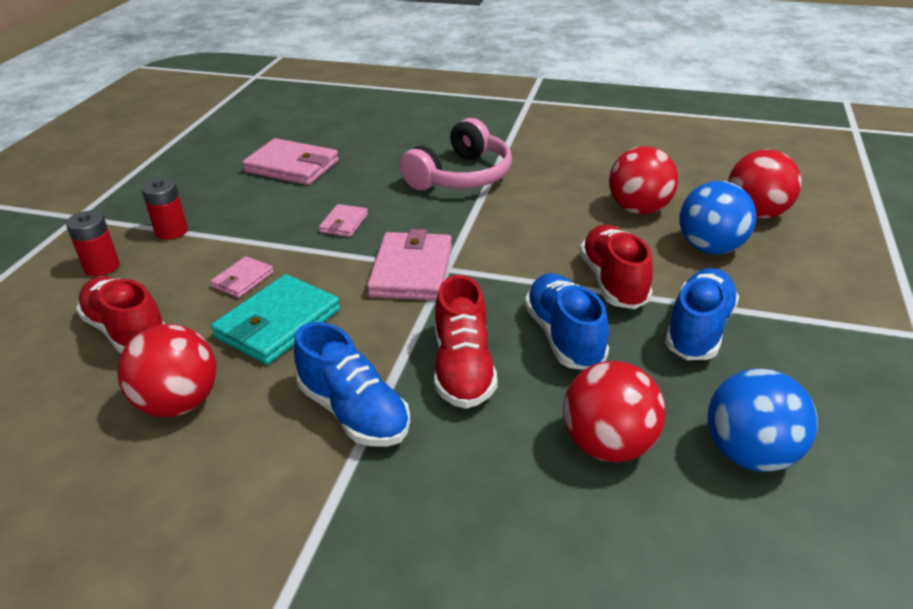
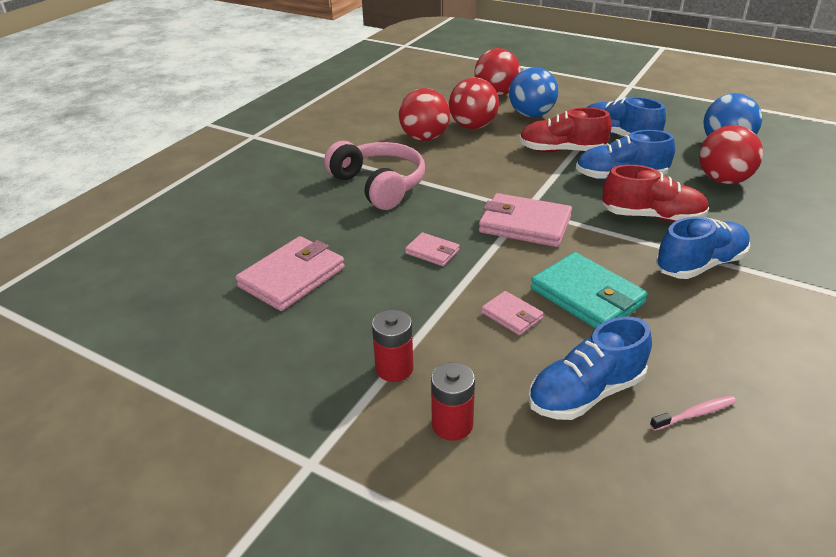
camera: 75 degrees left, 0 degrees up
red shoe [76,277,165,353] -> blue shoe [528,317,652,420]
red ball [117,324,216,417] -> red ball moved to [399,88,450,141]
none -> pink toothbrush [650,396,736,431]

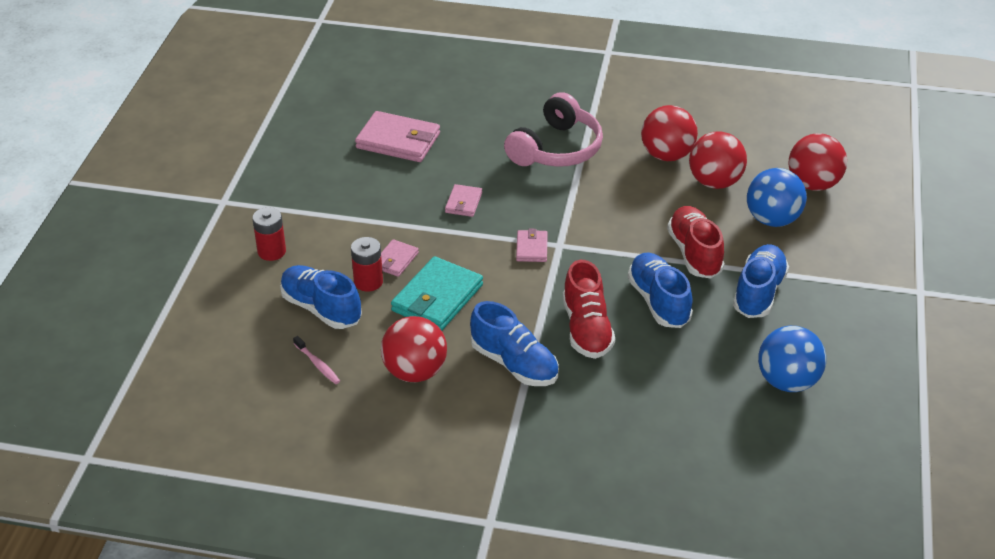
camera: 70 degrees right, 5 degrees up
red battery [372,310,414,382] -> red battery moved to [351,237,383,292]
pink wallet [479,193,572,247] -> pink wallet [516,229,548,262], size x0.53
red ball [699,125,763,184] -> red ball moved to [381,316,447,382]

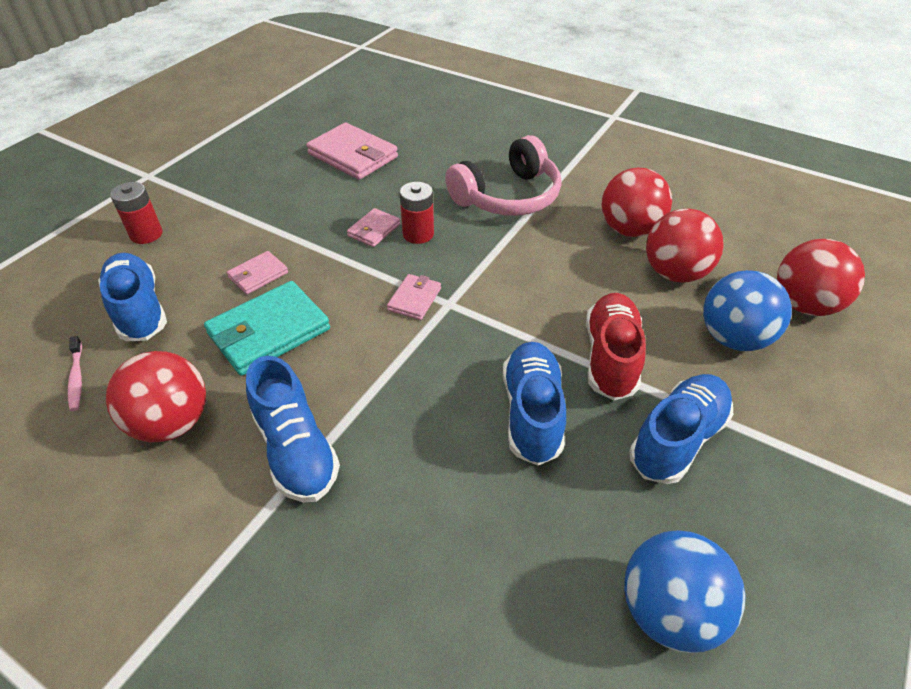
camera: 20 degrees right, 5 degrees up
red battery [351,237,383,292] -> red battery moved to [399,182,434,244]
red shoe [563,260,615,359] -> none

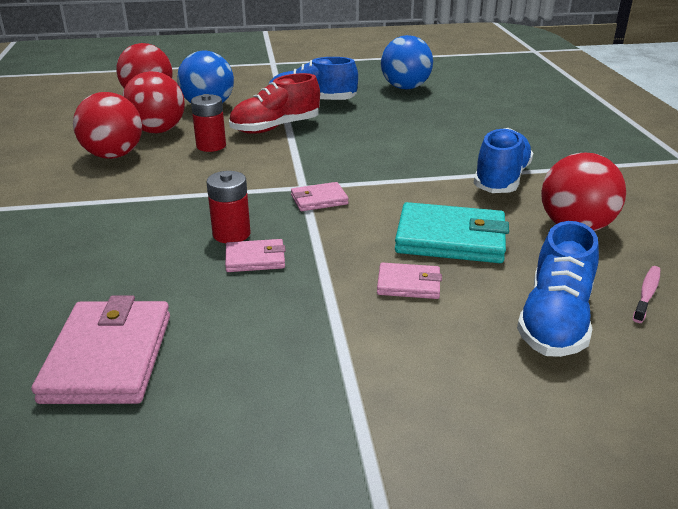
camera: 130 degrees left, 15 degrees down
red battery [110,182,162,244] -> red battery moved to [191,94,226,152]
pink headphones [445,135,562,216] -> none
blue shoe [503,342,566,465] -> none

